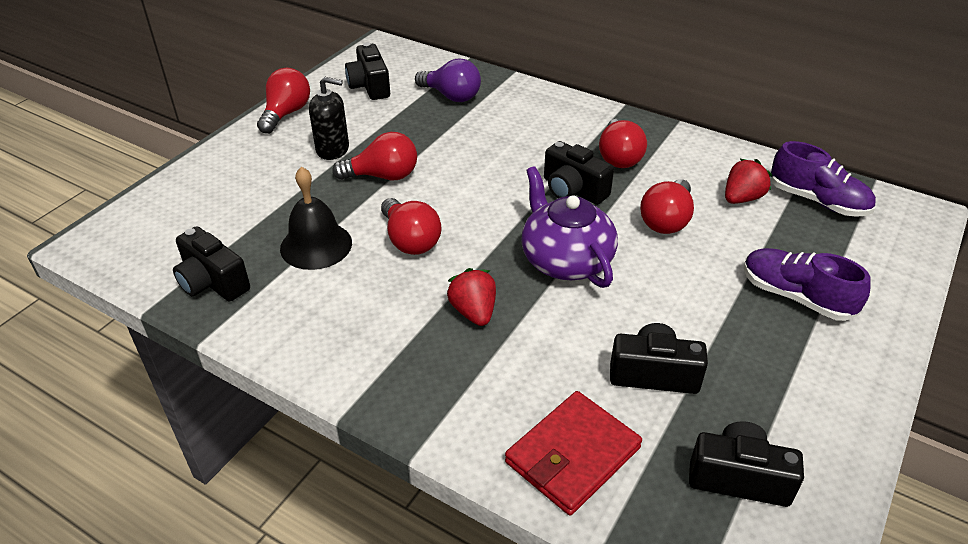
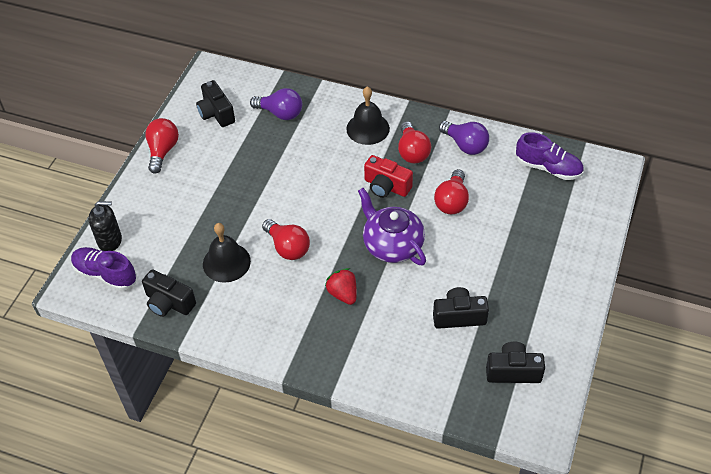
camera: 10 degrees left, 10 degrees up
black soap dispenser [309,77,349,160] -> black soap dispenser moved to [88,201,122,251]
red light bulb [332,132,417,180] -> none
red wallet [505,391,642,516] -> none
black camera [544,141,614,205] -> red camera [364,155,413,198]
red strawberry [725,159,773,204] -> none
purple shoe [744,248,871,321] -> purple shoe moved to [71,247,137,291]
none -> black bell [346,87,390,145]
none -> purple light bulb [439,121,489,155]

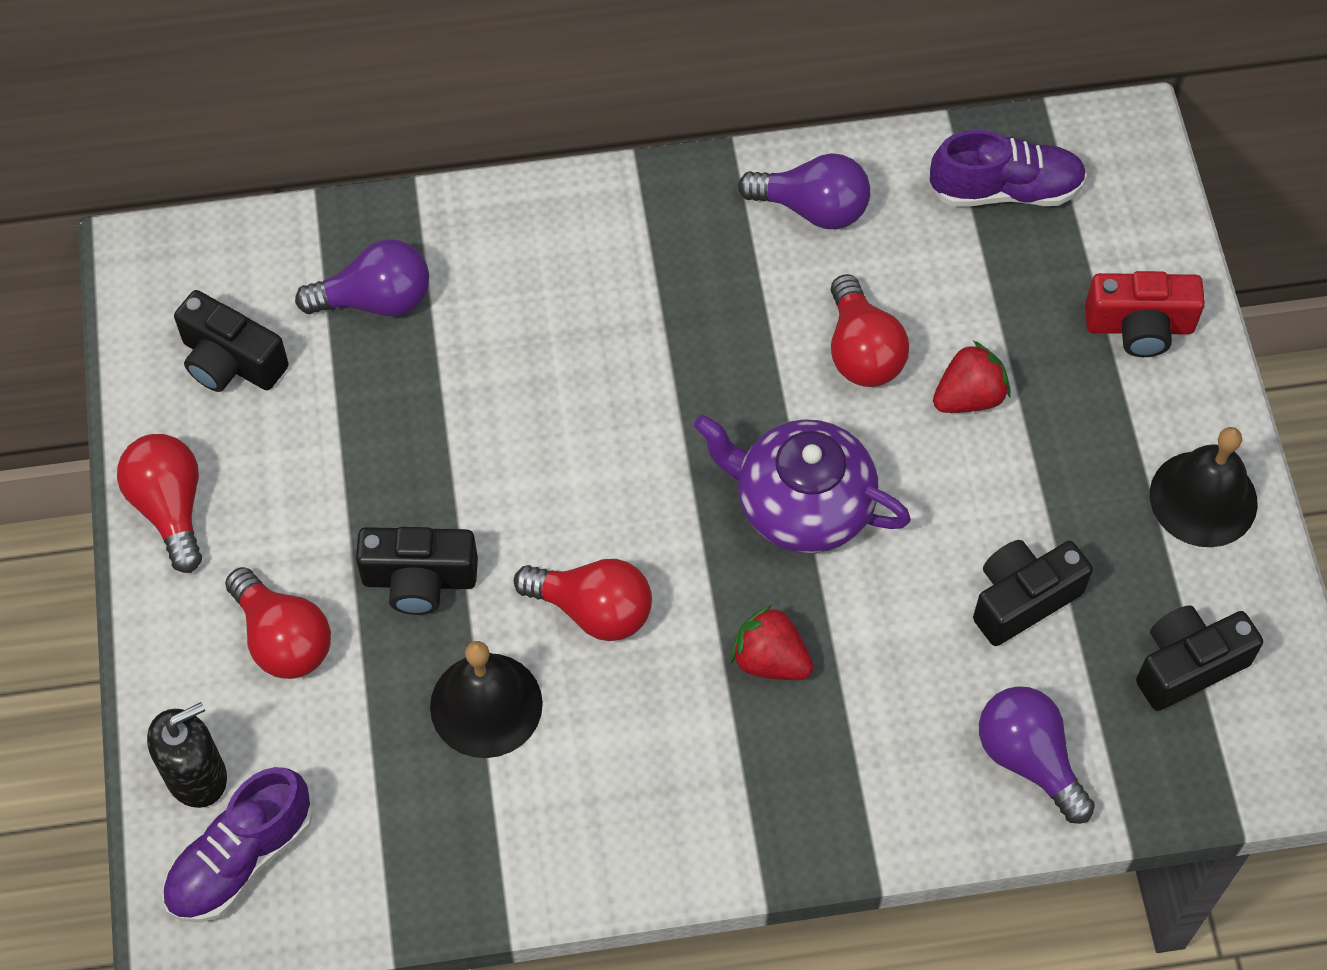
camera: 30 degrees left, 10 degrees up
purple shoe [71,247,137,291] -> purple shoe turned 45 degrees counterclockwise [162,767,313,922]
black camera [142,269,196,317] -> black camera moved to [356,527,478,615]
black bell [346,87,390,145] -> black bell moved to [1150,427,1258,547]
red camera [364,155,413,198] -> red camera moved to [1085,271,1205,357]
red light bulb [398,121,431,164] -> red light bulb moved to [225,567,331,679]
none -> red strawberry [933,341,1011,413]
none -> purple light bulb [979,686,1095,824]

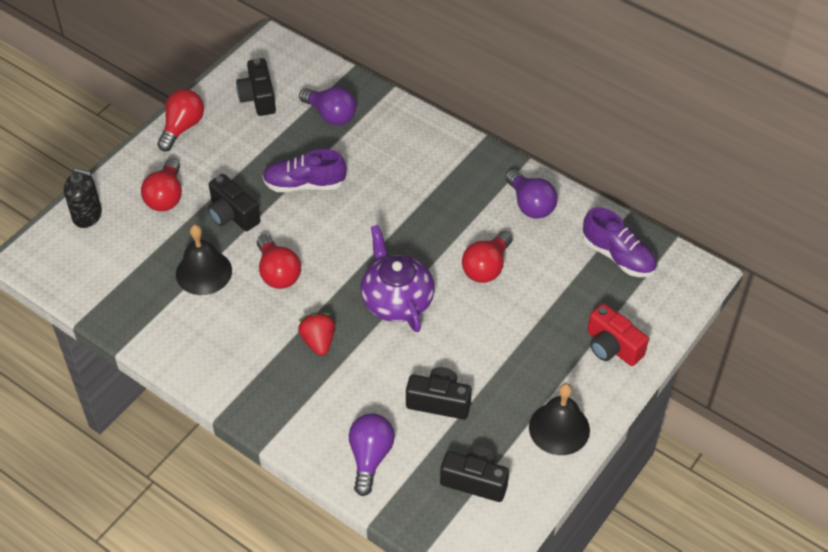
camera: 45 degrees right, 10 degrees down
purple shoe [162,767,313,922] -> purple shoe moved to [262,149,347,192]
red strawberry [933,341,1011,413] -> none

